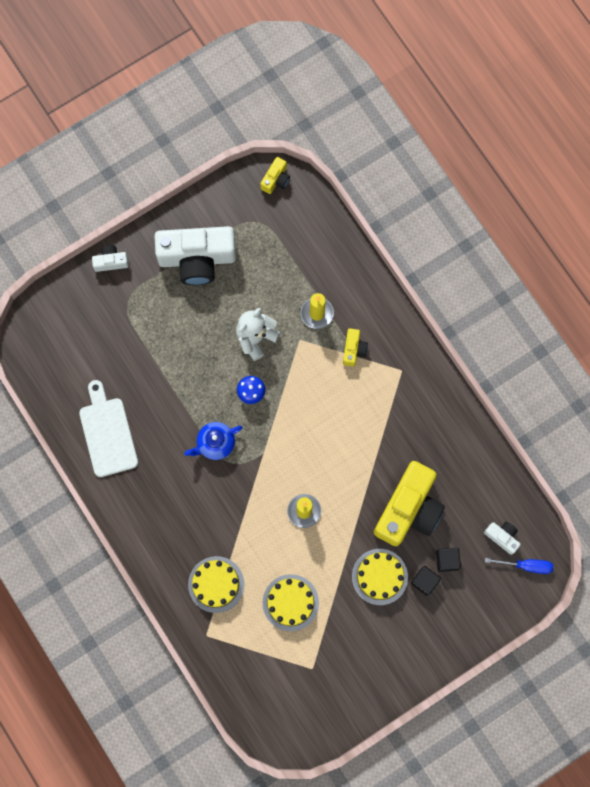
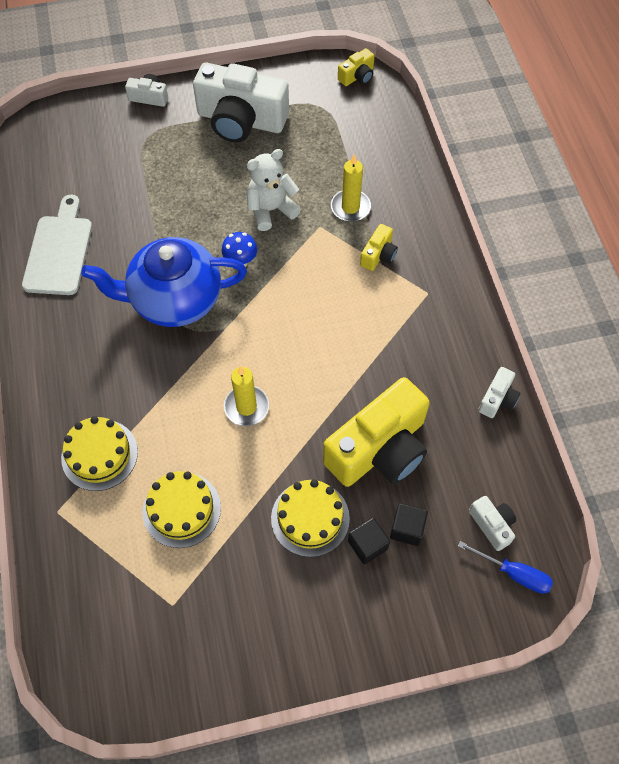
camera: 20 degrees right, 15 degrees down
blue teapot [184,422,242,460] -> blue teapot [81,237,247,327], size x1.92
none -> white camera [478,367,520,418]

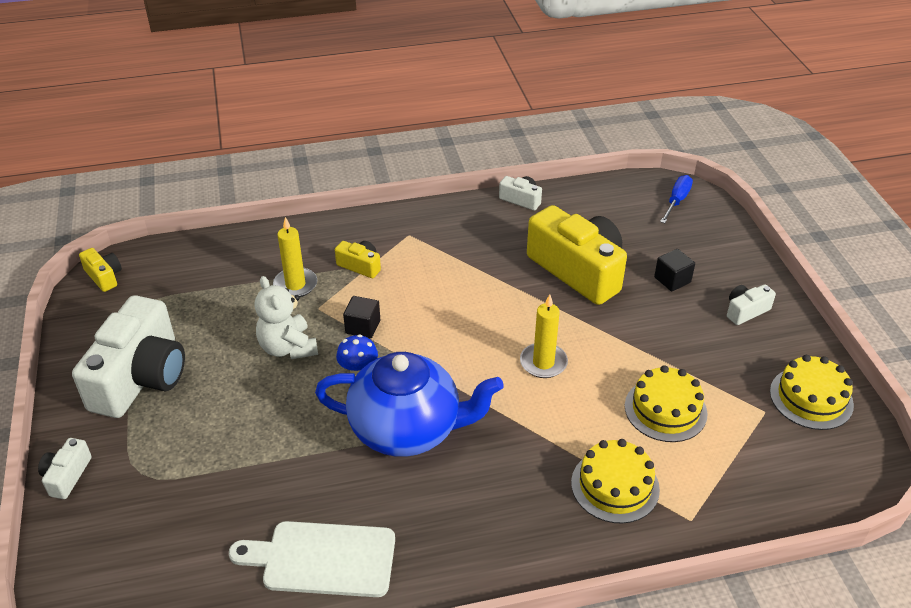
camera: 90 degrees left, 20 degrees down
blue teapot [81,237,247,327] -> blue teapot turned 75 degrees counterclockwise [315,352,504,457]
yellow cake [271,479,350,557] -> yellow cake moved to [770,355,854,430]
black cube [390,503,428,546] -> black cube moved to [343,296,380,339]
white camera [469,496,516,551] -> white camera moved to [727,284,776,325]

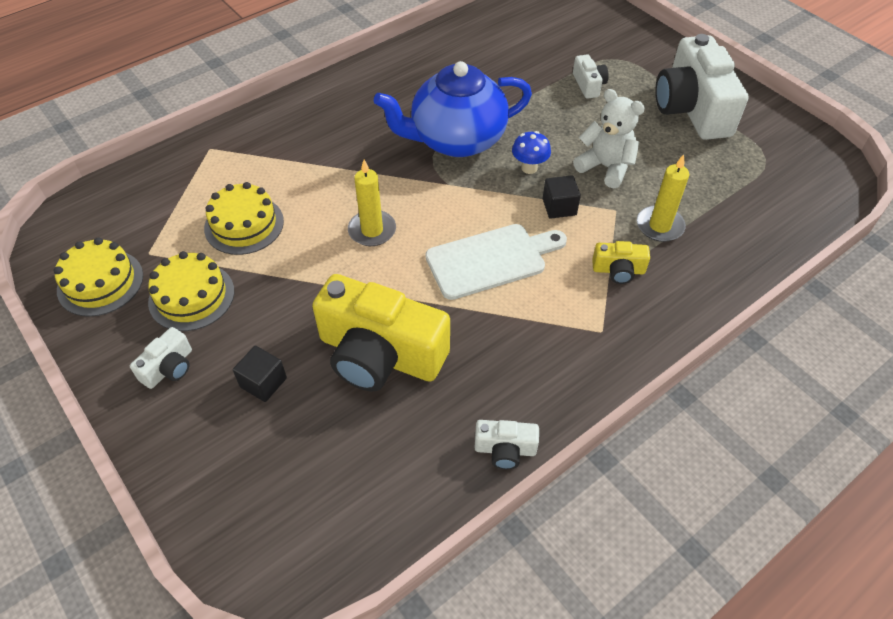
camera: 155 degrees right, 10 degrees up
white camera [38,438,92,499] -> white camera moved to [573,55,609,99]
yellow camera [79,248,122,292] -> none
white cutting board [229,521,395,597] -> white cutting board moved to [425,224,567,300]
yellow cake [571,439,660,524] -> yellow cake moved to [148,251,234,331]
blue screwdriver [660,175,693,223] -> none

